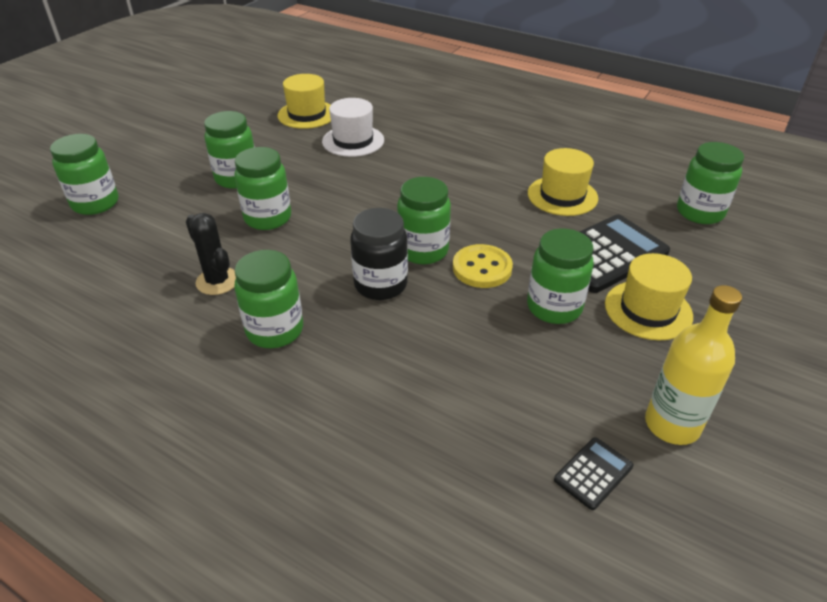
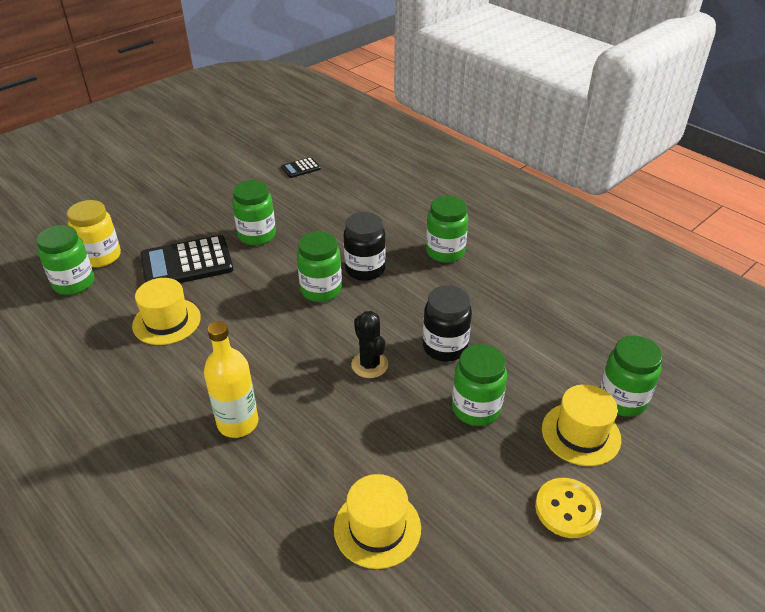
camera: 165 degrees left, 0 degrees up
black cactus [186,213,236,295] -> black cactus moved to [351,311,388,378]
green jar [234,147,291,230] -> black jar [423,285,472,361]
white hat [322,98,384,157] -> none
yellow button [453,244,513,288] -> yellow button moved to [535,478,602,538]
yellow hat [605,253,693,340] -> yellow hat moved to [542,384,621,466]
yellow bottle [645,285,742,445] -> yellow bottle moved to [204,321,258,438]
none -> yellow jar [67,200,121,267]

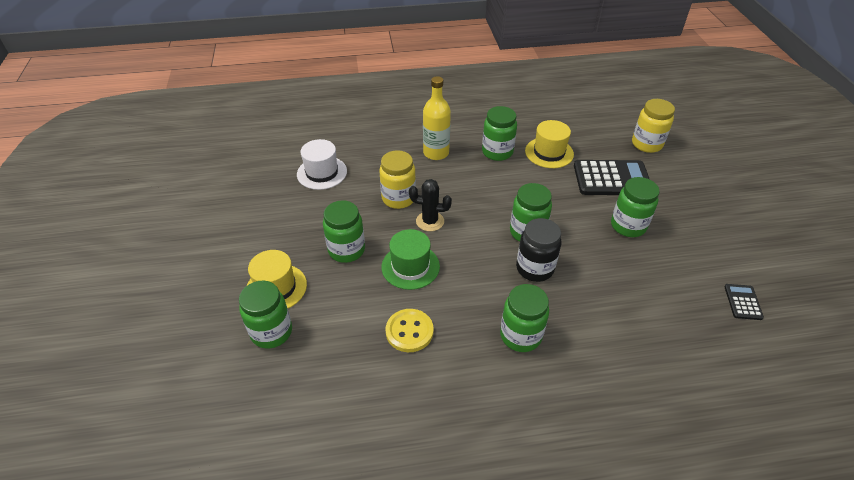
camera: 125 degrees right, 5 degrees up
green jar [36,225,94,295] -> green jar moved to [482,106,517,161]
black calculator [140,235,233,283] -> black calculator turned 75 degrees clockwise [574,160,650,195]
yellow hat [334,474,421,569] -> white hat [297,139,347,190]
black jar [423,285,472,361] -> green hat [381,229,440,290]
yellow button [535,478,602,538] -> yellow button moved to [386,309,434,352]
none -> yellow jar [379,150,416,209]

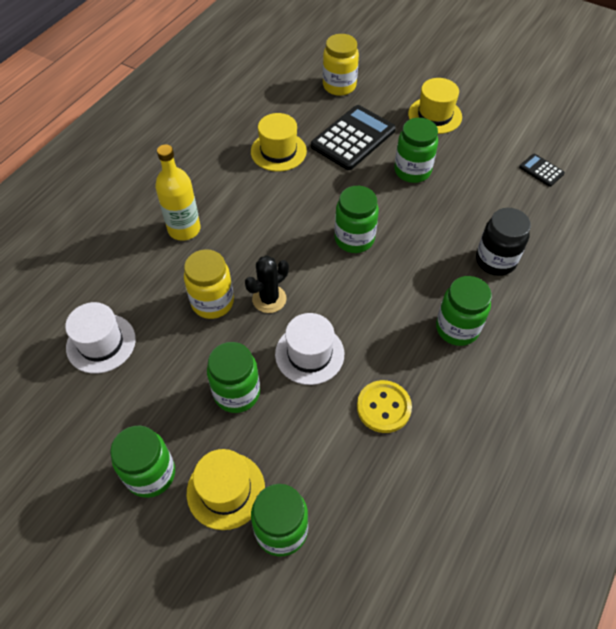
camera: 50 degrees left, 10 degrees up
green hat [381,229,440,290] -> white hat [275,313,344,385]
green jar [482,106,517,161] -> green jar moved to [110,426,175,498]
black jar [516,218,561,282] -> black jar moved to [476,208,531,276]
none -> yellow hat [408,78,462,134]

